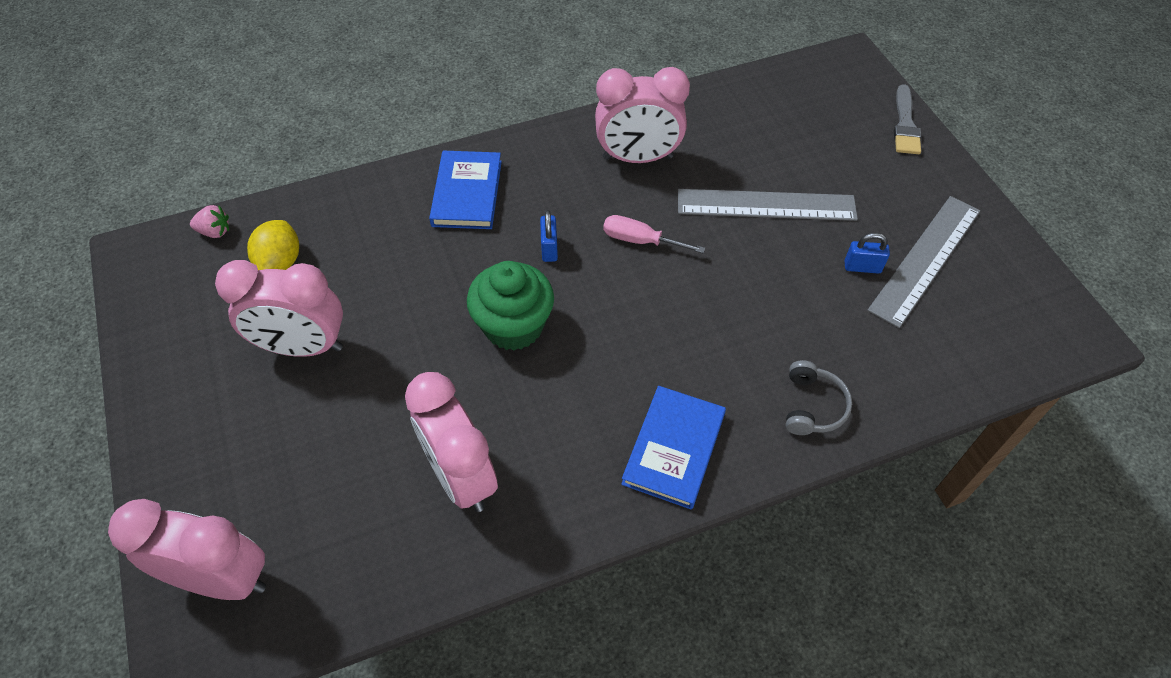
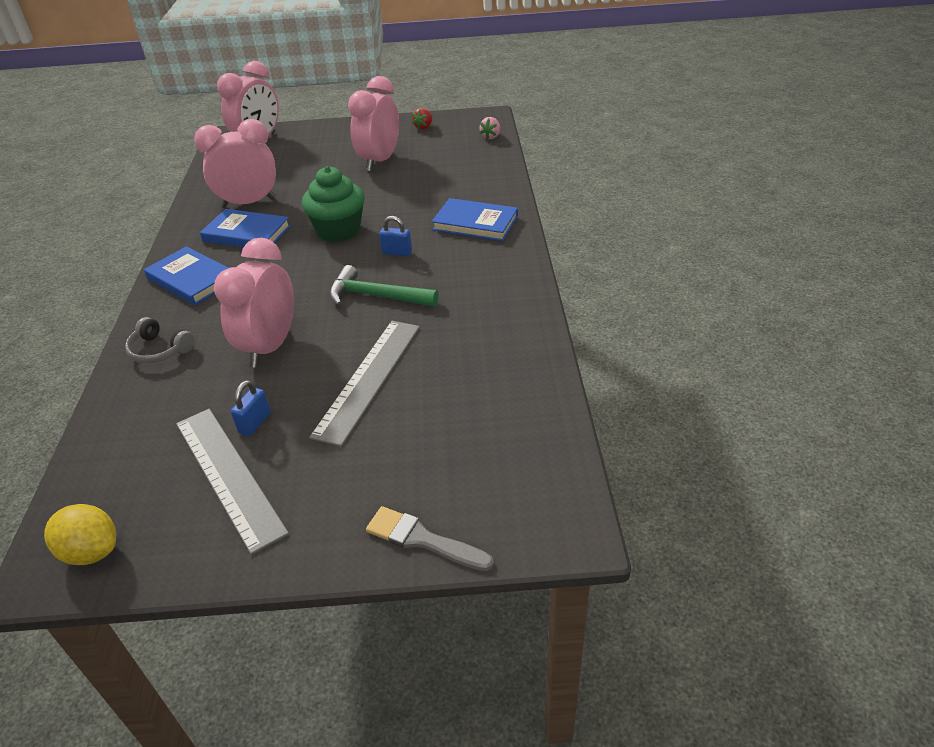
camera: 110 degrees right, 15 degrees down
yellow lemon [247,220,299,270] -> yellow lemon moved to [44,504,116,565]
pink clock [595,67,690,163] -> pink clock moved to [214,238,294,368]
pink screwdriver [603,215,705,253] -> green hammer [329,265,439,307]
none -> blue book [200,209,291,247]
none -> red strawberry [412,108,433,130]

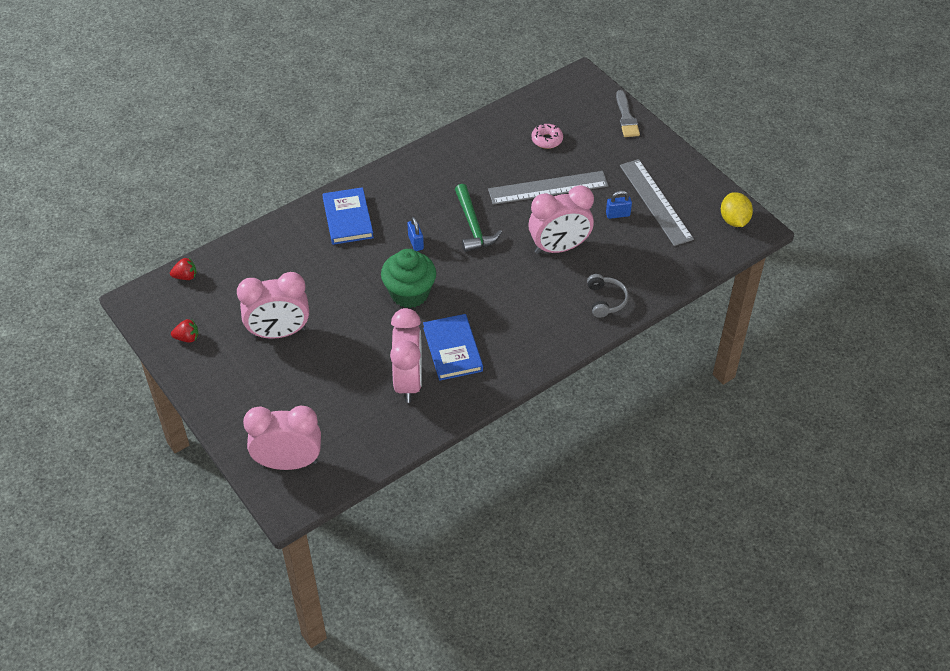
camera: 125 degrees left, 10 degrees up
blue book [144,246,228,305] -> none
grey ruler [176,409,289,555] -> grey ruler turned 45 degrees counterclockwise [620,159,694,246]
pink clock [194,119,277,208] -> pink clock turned 135 degrees counterclockwise [390,308,422,403]
pink strawberry [479,117,500,140] -> red strawberry [170,258,197,280]
none -> pink donut [531,123,563,149]

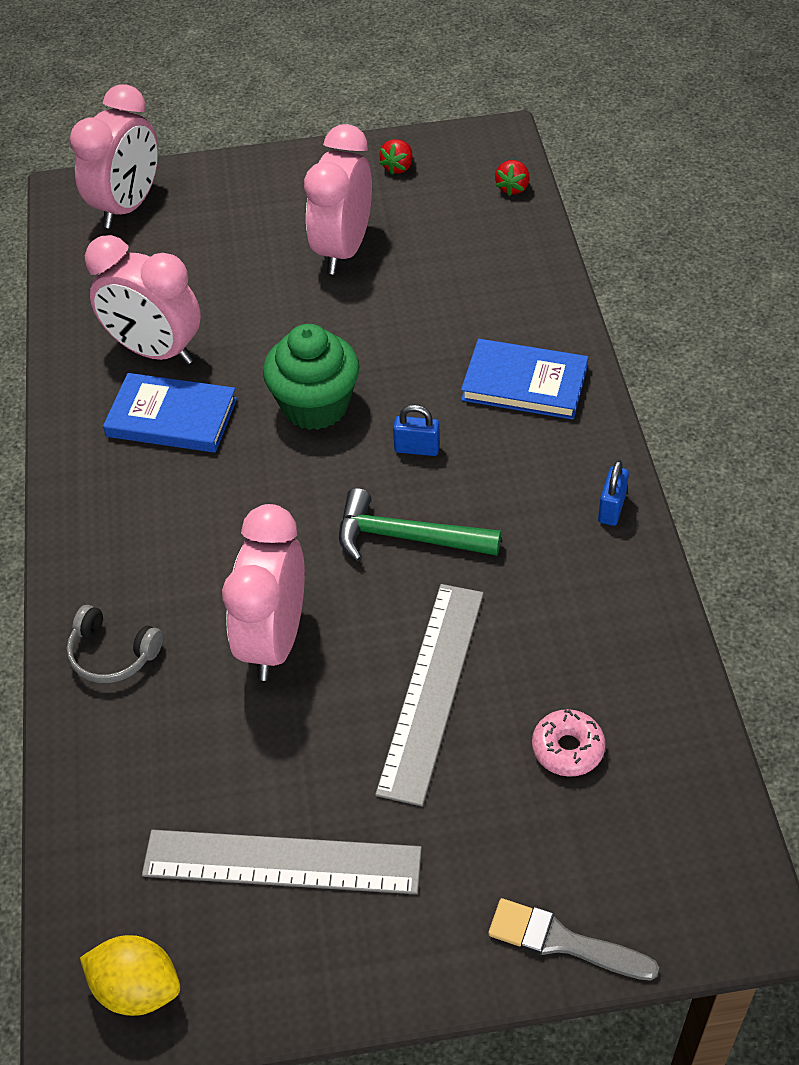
camera: 120 degrees right, 0 degrees up
blue padlock [606,190,632,219] -> blue padlock moved to [598,460,629,526]

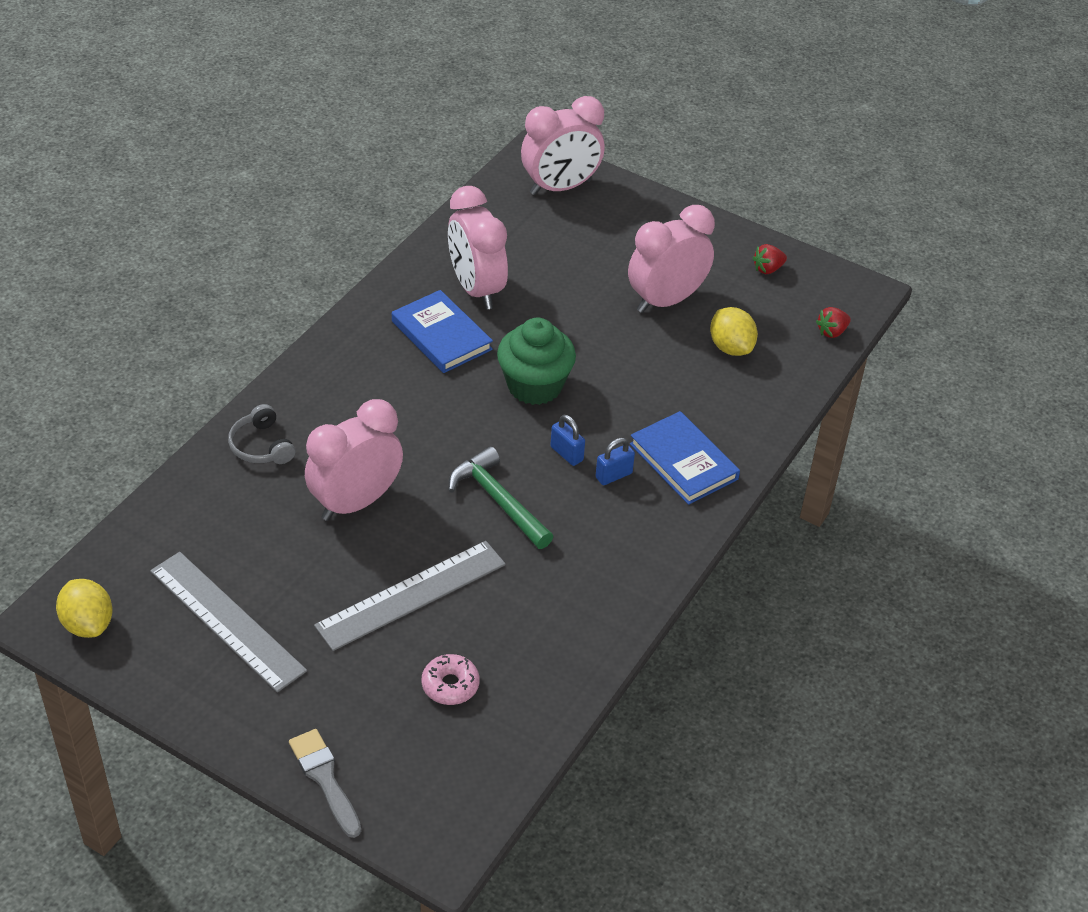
camera: 35 degrees right, 5 degrees down
blue padlock [598,460,629,526] -> blue padlock moved to [596,438,635,485]
none -> yellow lemon [710,307,758,356]

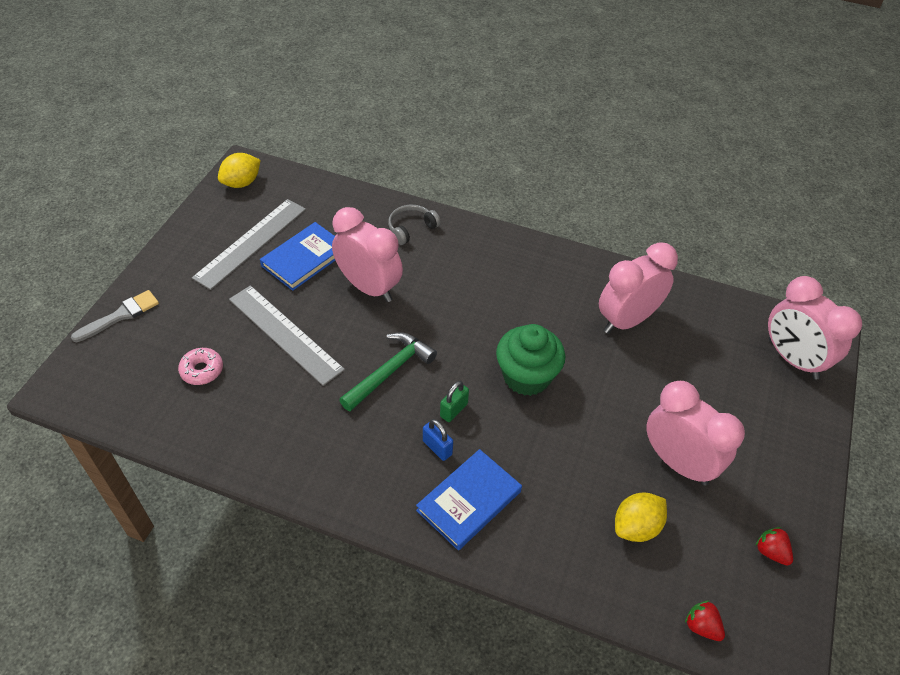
camera: 80 degrees right, 5 degrees up
blue book [392,290,493,373] -> blue book moved to [260,222,336,291]
blue padlock [550,415,585,466] -> green padlock [440,381,469,422]

